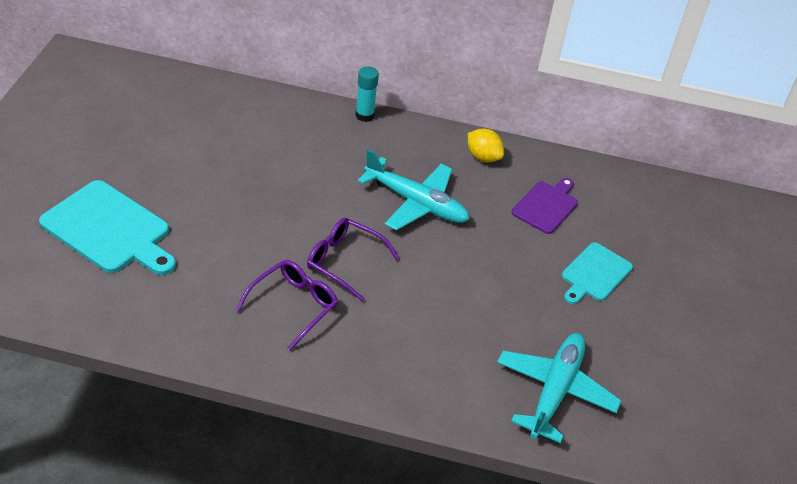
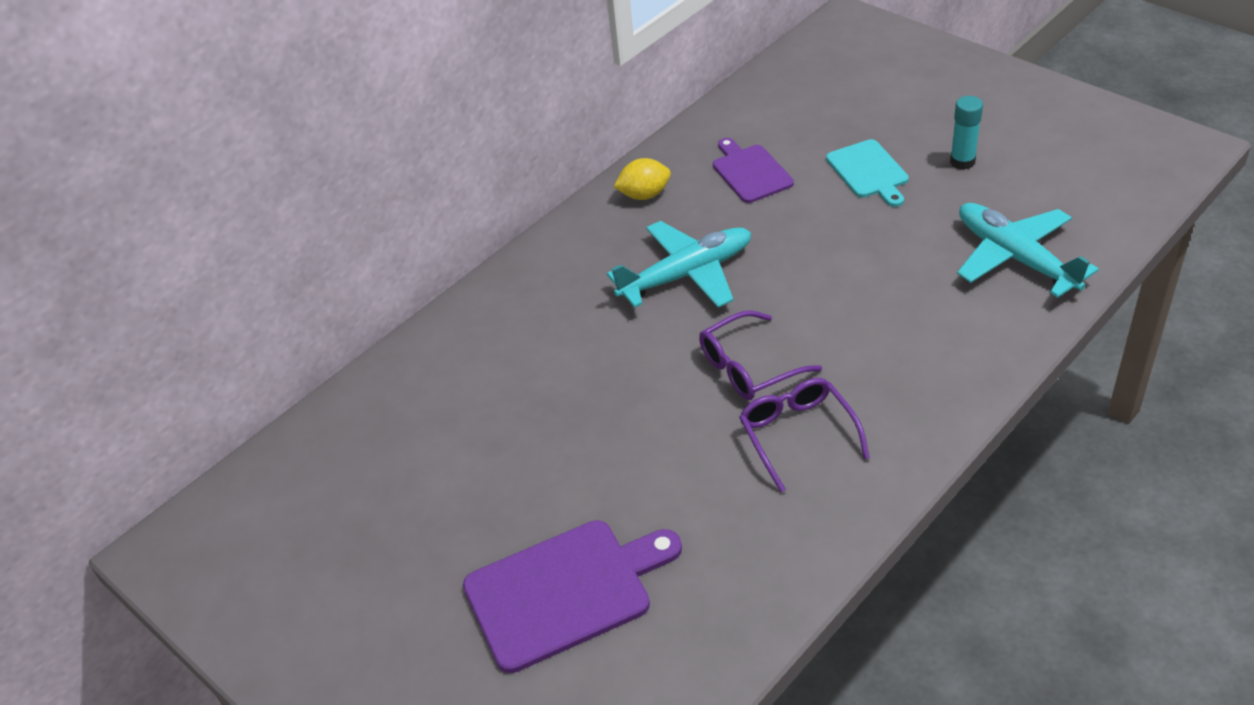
camera: 50 degrees left, 0 degrees up
turquoise cutting board [39,180,176,275] -> purple cutting board [463,520,682,673]
turquoise glue stick [355,66,379,122] -> turquoise glue stick moved to [950,96,983,170]

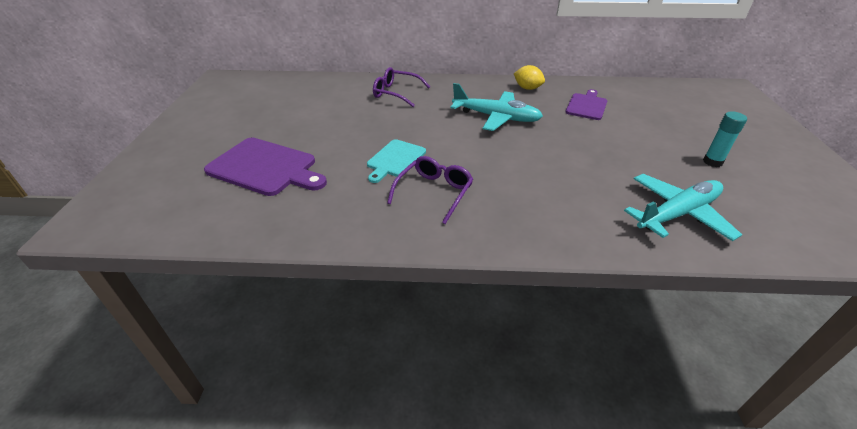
camera: 45 degrees right, 5 degrees down
purple glasses [699,310,822,400] -> purple glasses moved to [373,67,430,107]
turquoise cutting board [826,139,909,207] -> turquoise cutting board moved to [367,139,426,183]
turquoise plane [957,203,1099,298] -> turquoise plane turned 45 degrees clockwise [624,174,742,241]

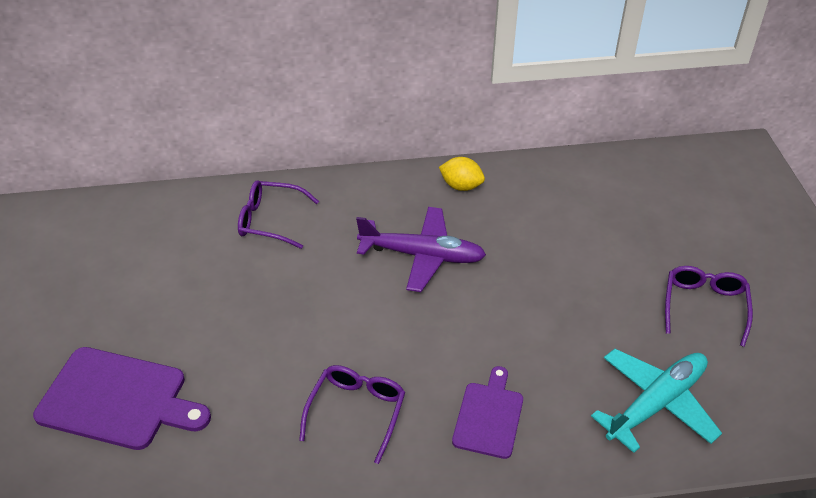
camera: 10 degrees left, 5 degrees up
turquoise cutting board [367,139,426,183] -> none
turquoise plane [450,83,543,131] -> purple plane [356,207,486,292]
purple cutting board [565,89,607,120] -> purple cutting board moved to [452,366,523,459]
turquoise glue stick [703,111,747,167] -> purple glasses [665,266,753,347]

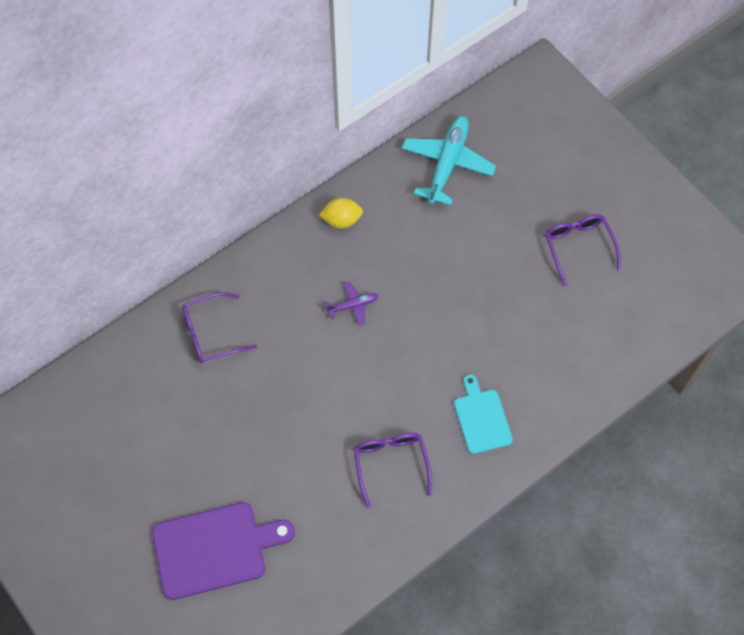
camera: 30 degrees left, 20 degrees up
purple plane [356,207,486,292] -> purple plane [325,282,379,325], size x0.49
purple cutting board [452,366,523,459] -> turquoise cutting board [454,374,513,454]
turquoise plane [591,349,722,453] -> turquoise plane moved to [401,116,496,206]

